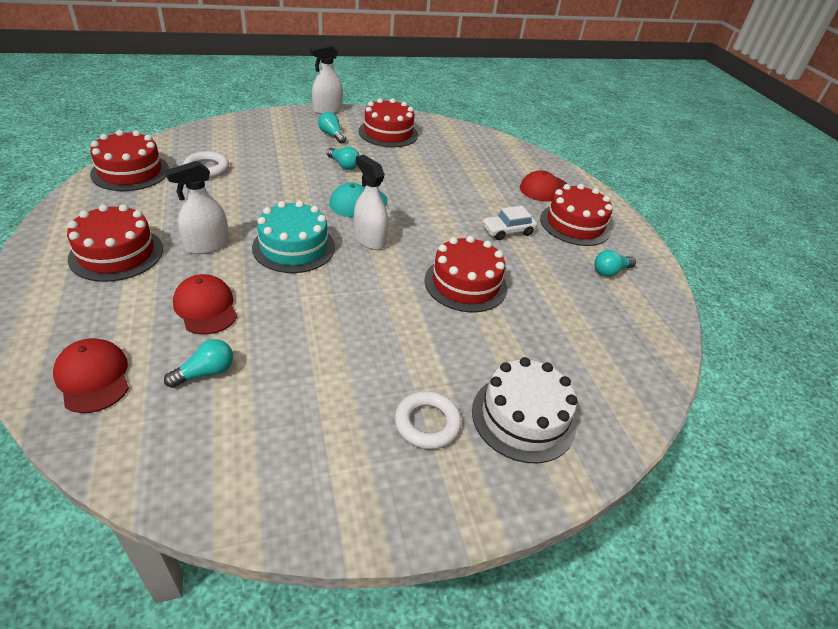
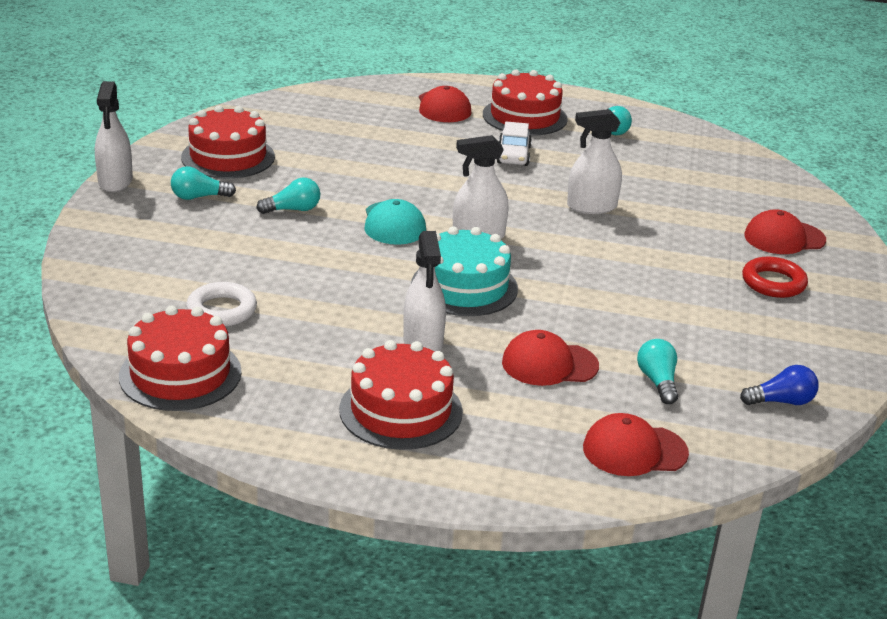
camera: 60 degrees left, 10 degrees down
white ring [394,391,462,449] -> red ring [742,257,808,298]
red cake [424,236,507,312] -> white spray bottle [567,109,622,214]
white cake [472,357,578,463] -> red cap [744,209,826,254]
none -> blue light bulb [740,365,819,405]

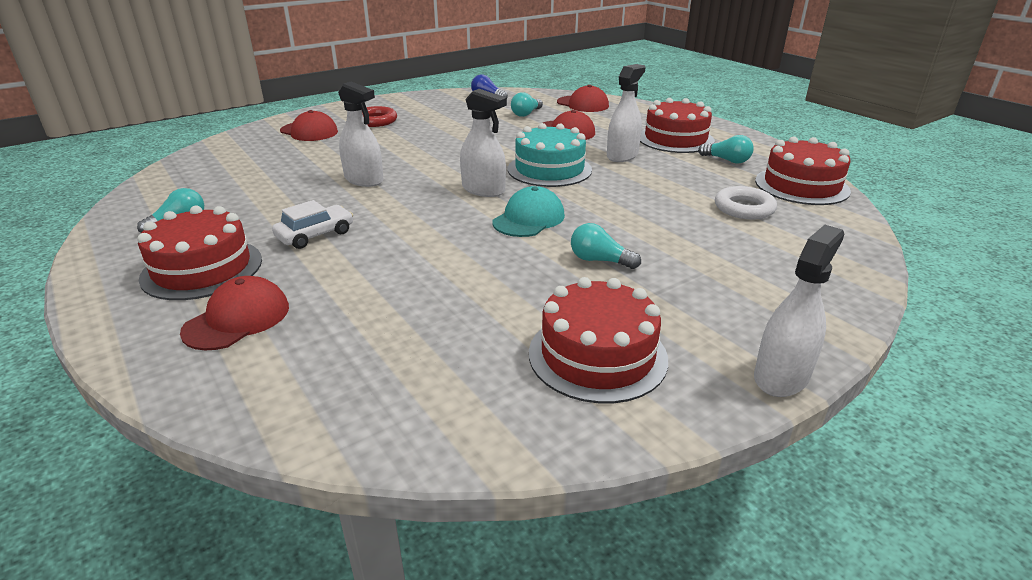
camera: 135 degrees left, 0 degrees up
turquoise light bulb [171,166,236,200] -> turquoise light bulb moved to [698,135,754,164]

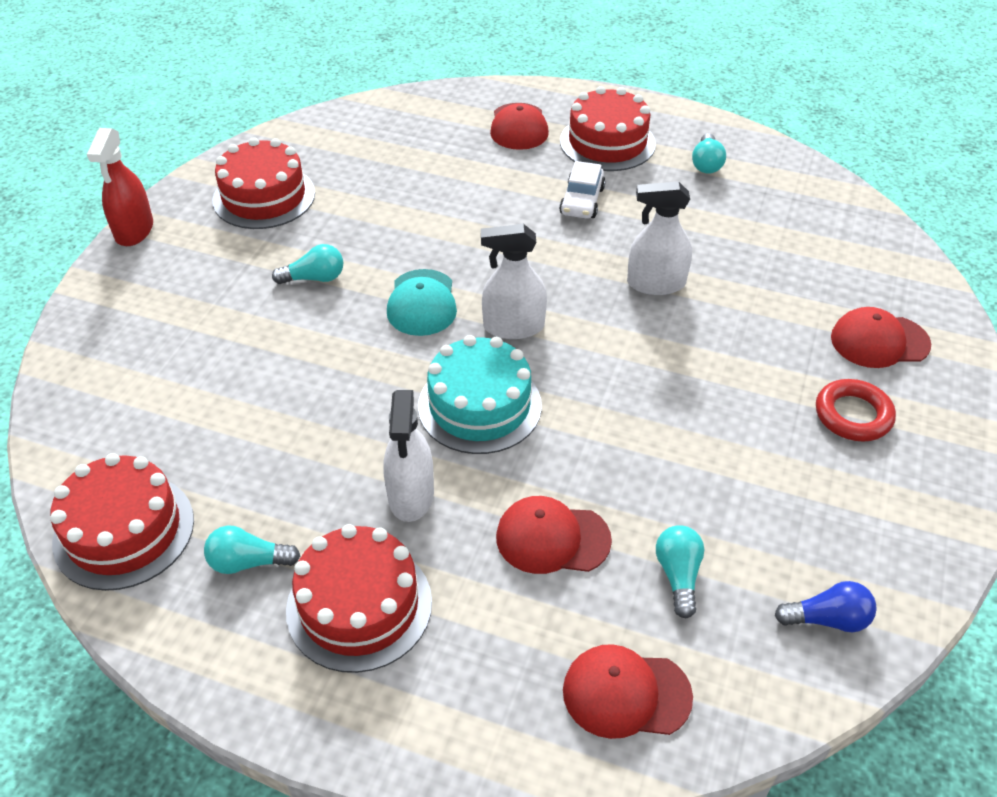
camera: 145 degrees right, 15 degrees up
white ring [715,186,777,220] -> none
white spray bottle [754,225,844,397] -> red spray bottle [87,128,153,246]

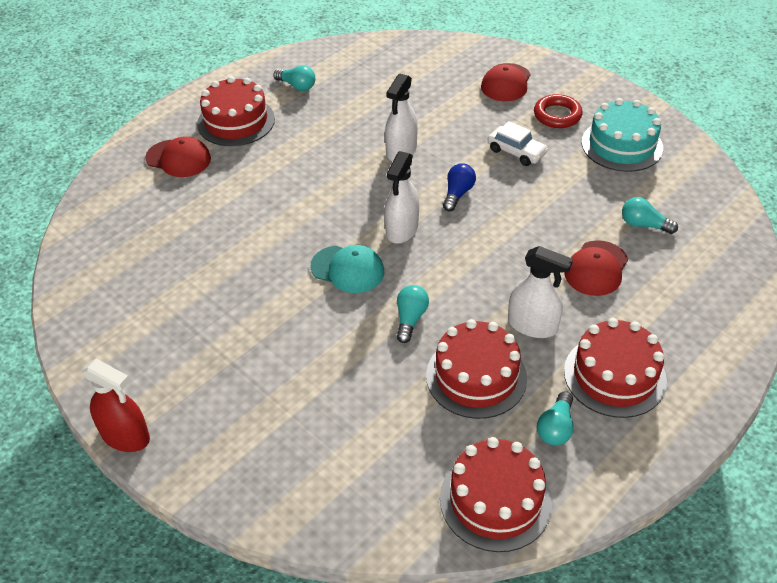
camera: 65 degrees left, 0 degrees up
red cake [212,137,315,229] -> red cake moved to [426,319,527,419]
turquoise light bulb [272,244,343,284] -> turquoise light bulb moved to [397,285,429,343]
turquoise cake [418,335,542,454] -> turquoise cake moved to [581,98,663,172]
white car [559,161,606,219] -> white car moved to [487,121,548,166]
red cap [563,644,693,739] -> none
blue light bulb [775,581,877,632] -> blue light bulb moved to [443,163,476,211]

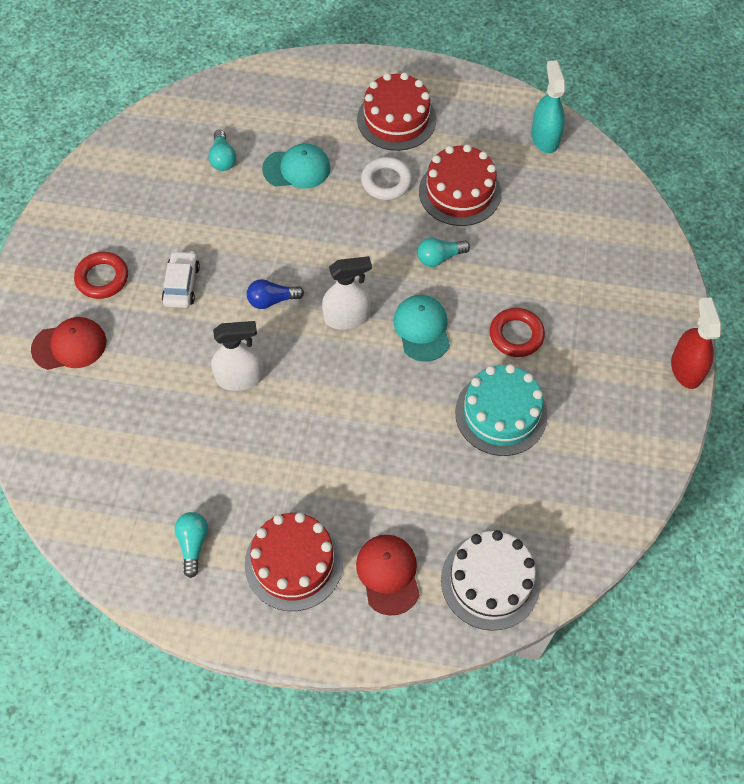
camera: 125 degrees left, 15 degrees up
red cake [440,437,552,552] -> turquoise spray bottle [531,60,566,153]
white spray bottle [508,246,573,338] -> white ring [361,157,412,200]
turquoise light bulb [537,391,574,446] -> none
red cap [565,240,628,296] -> turquoise cap [262,143,330,189]
turquoise cake [581,98,663,172] -> turquoise cake moved to [455,364,548,456]
none -> white cake [441,530,540,631]
none -> red ring [489,308,545,357]

